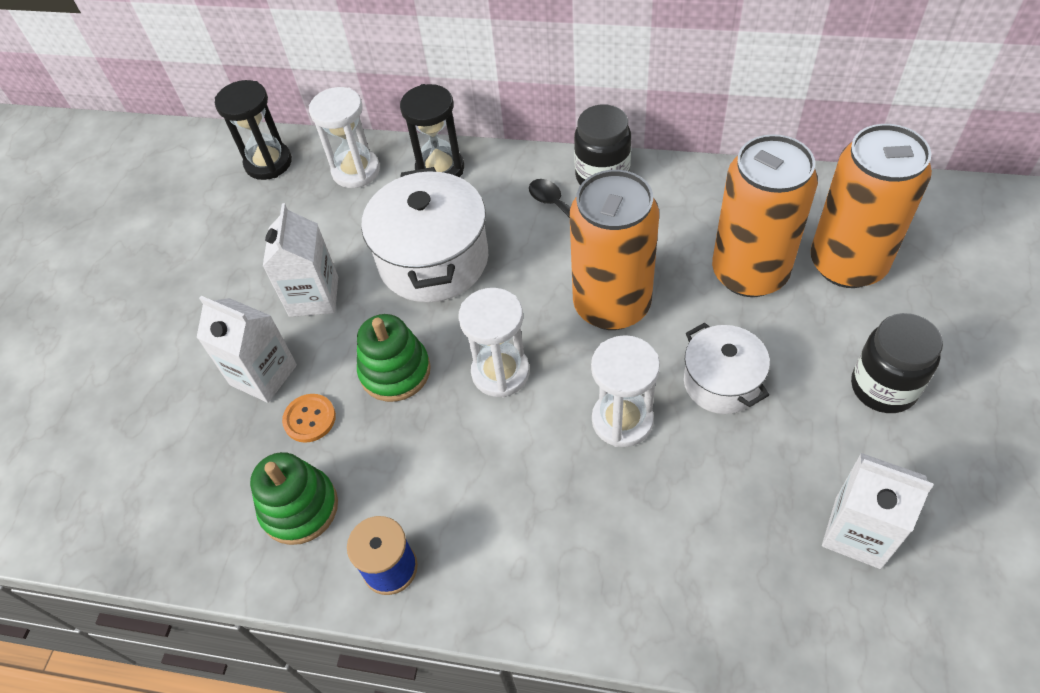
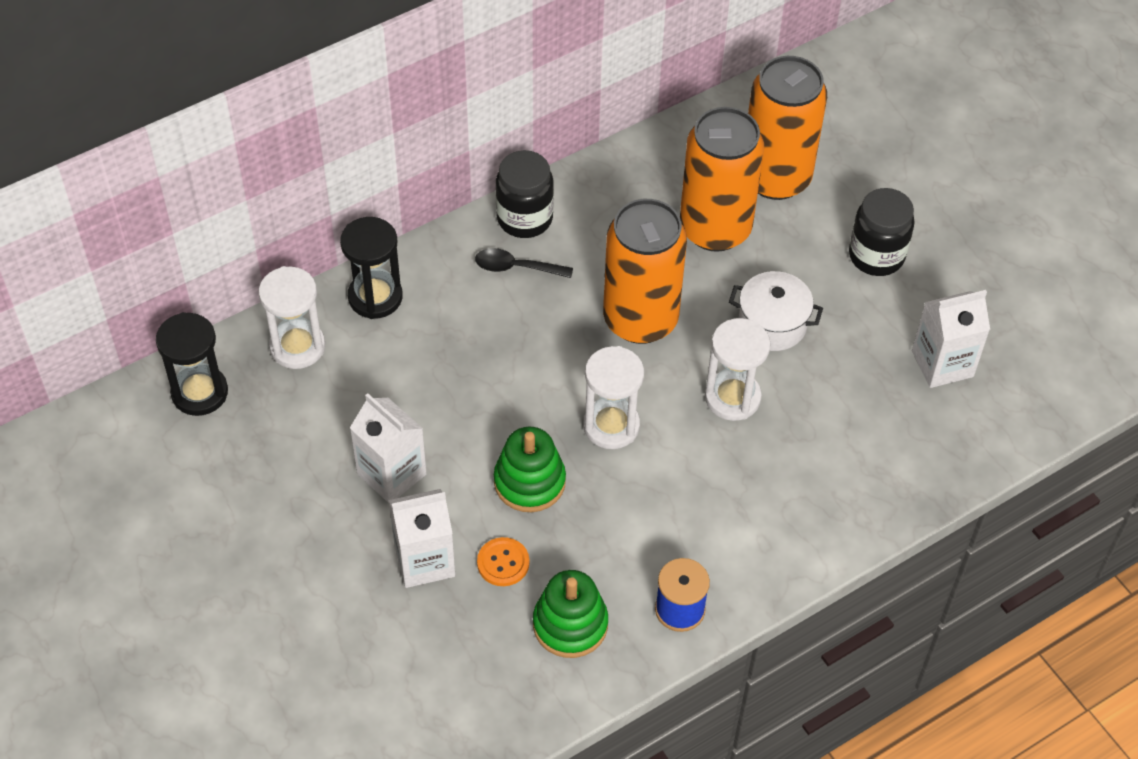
camera: 50 degrees left, 0 degrees up
white pot [361,167,488,303] -> none

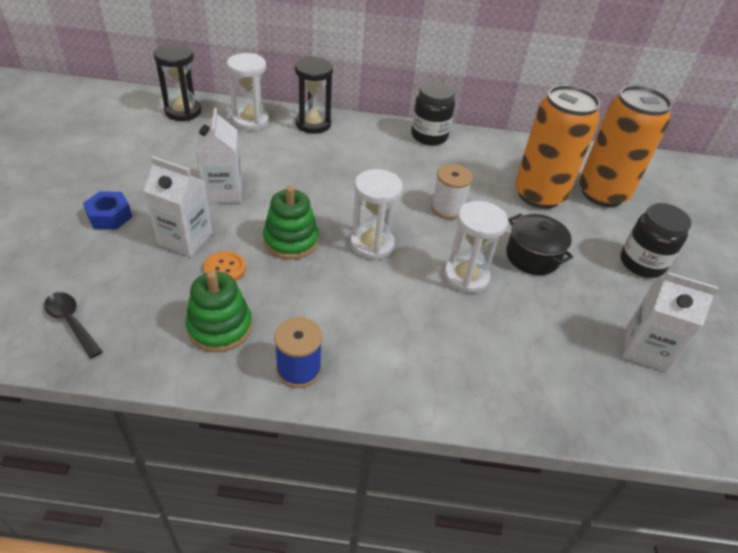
camera: 35 degrees right, 10 degrees down
black spoon [475,248,573,278] -> black spoon moved to [44,292,103,359]
orange can [603,199,687,344] -> white spool [431,164,473,219]
white pot [729,271,823,351] -> black pot [506,213,573,275]
none -> blue nut [83,191,132,229]

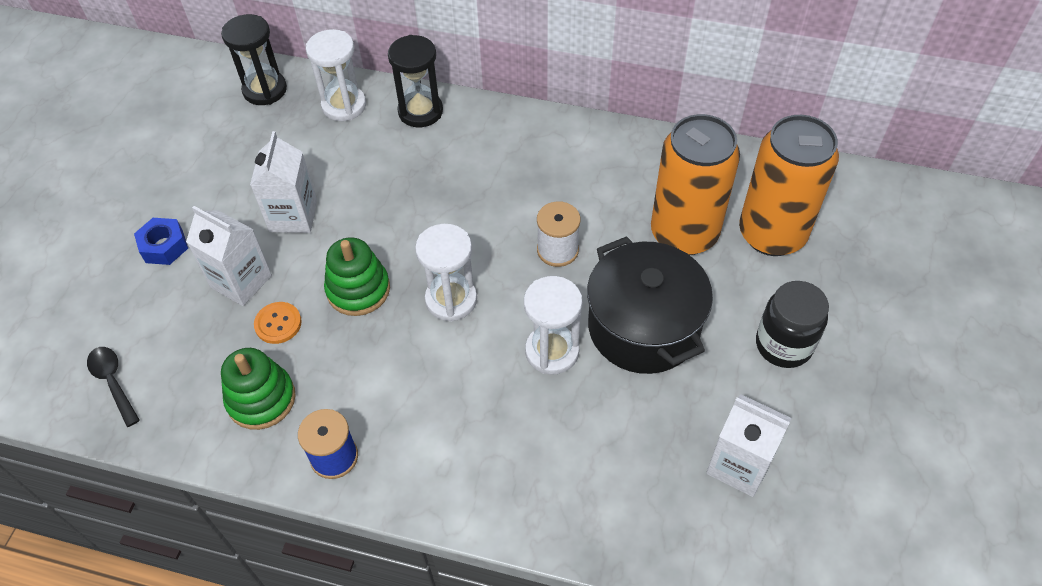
camera: 15 degrees right, 10 degrees up
black jar [411,81,455,145] -> none
black pot [506,213,573,275] -> black pot [587,236,713,374], size x1.67

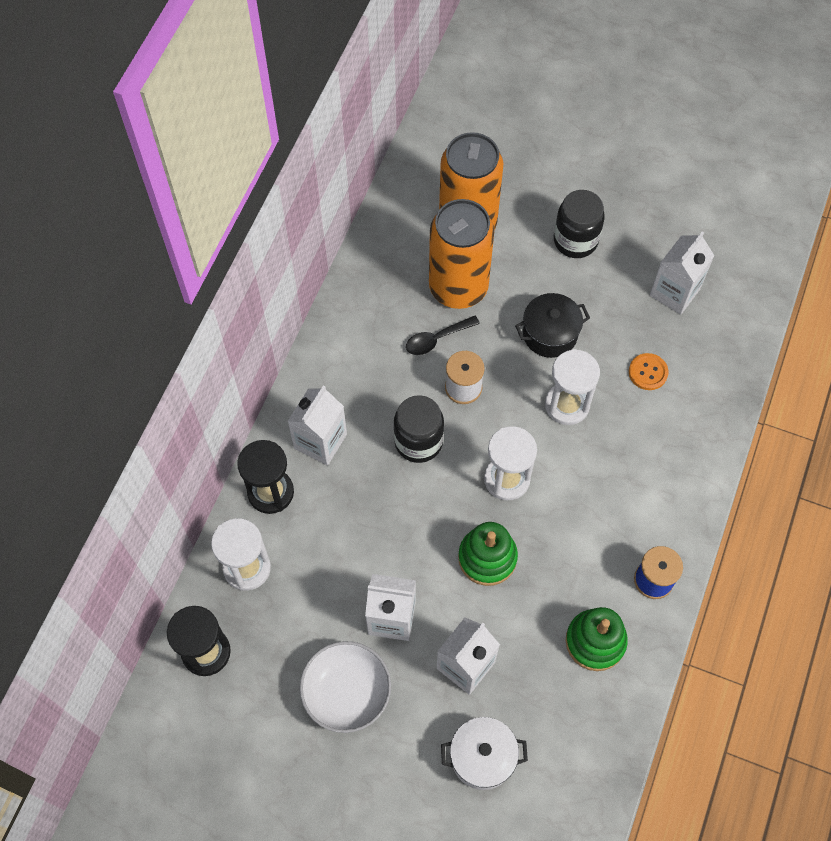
camera: 85 degrees left, 10 degrees up
black spoon [87,347,140,427] -> black spoon moved to [406,316,480,355]
blue nut [134,218,188,265] -> none
orange button [254,302,302,344] -> orange button moved to [629,353,668,390]
black pot [587,236,713,374] -> black pot [515,293,590,358], size x0.60
none -> white carton [287,385,347,466]
none -> white bowl [299,641,391,733]
none -> black jar [394,395,444,463]
none -> white pot [441,717,528,790]

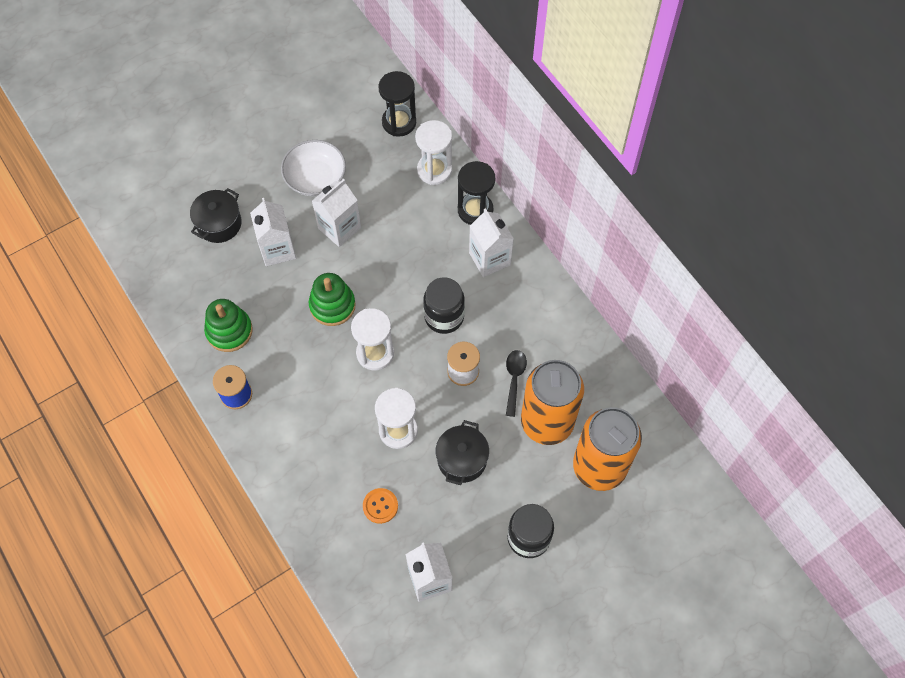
camera: 125 degrees right, 0 degrees up
white pot [441,717,528,790] -> black pot [190,188,242,243]

